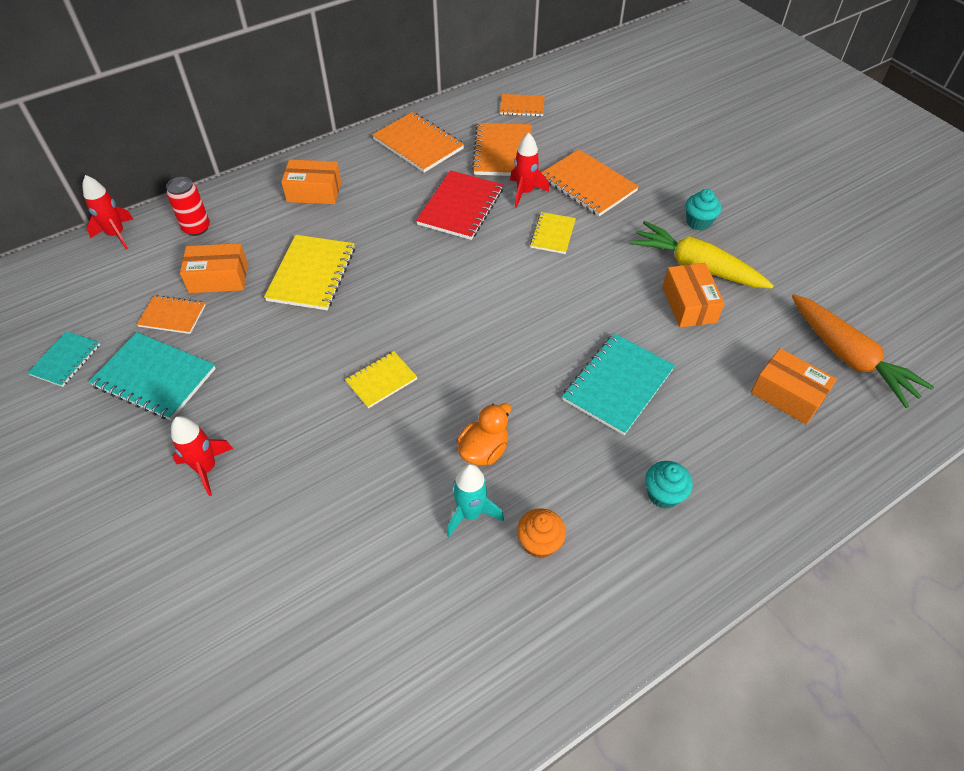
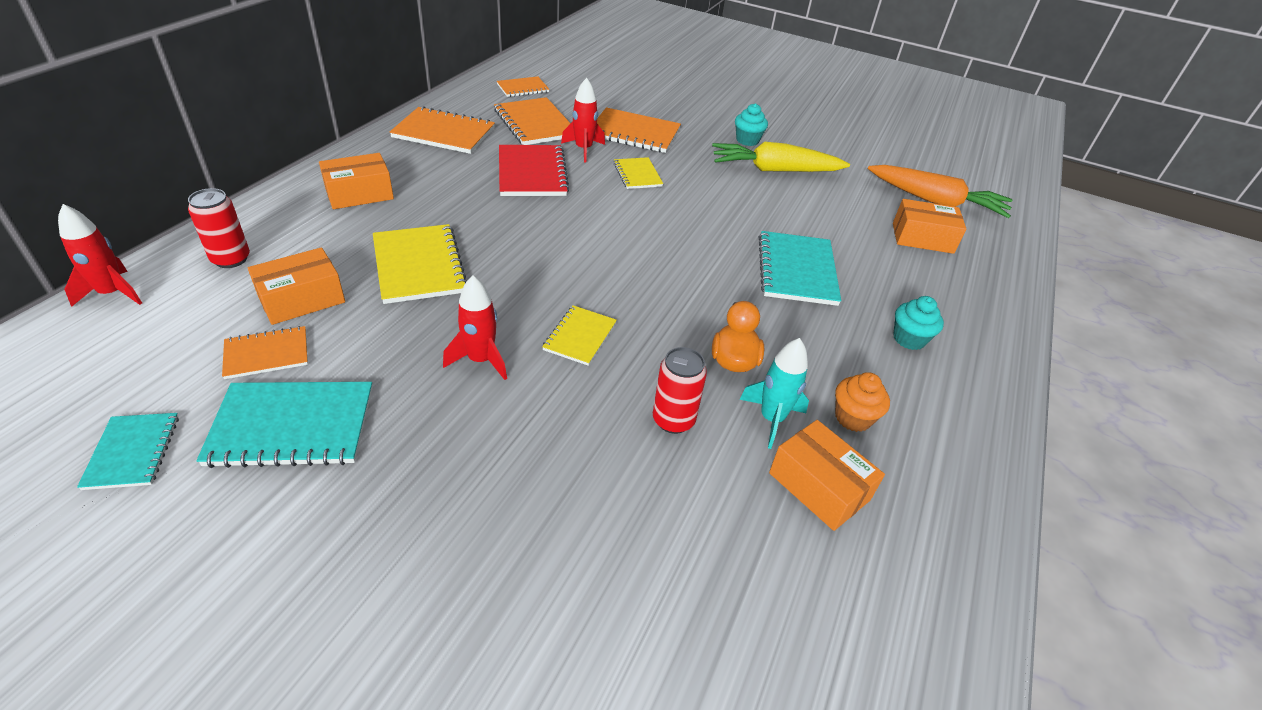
camera: 35 degrees left, 10 degrees down
red rocket [171,416,233,496] -> red rocket moved to [443,275,507,380]
orange box [663,263,725,328] -> orange box moved to [769,420,885,531]
none -> red can [653,347,707,434]

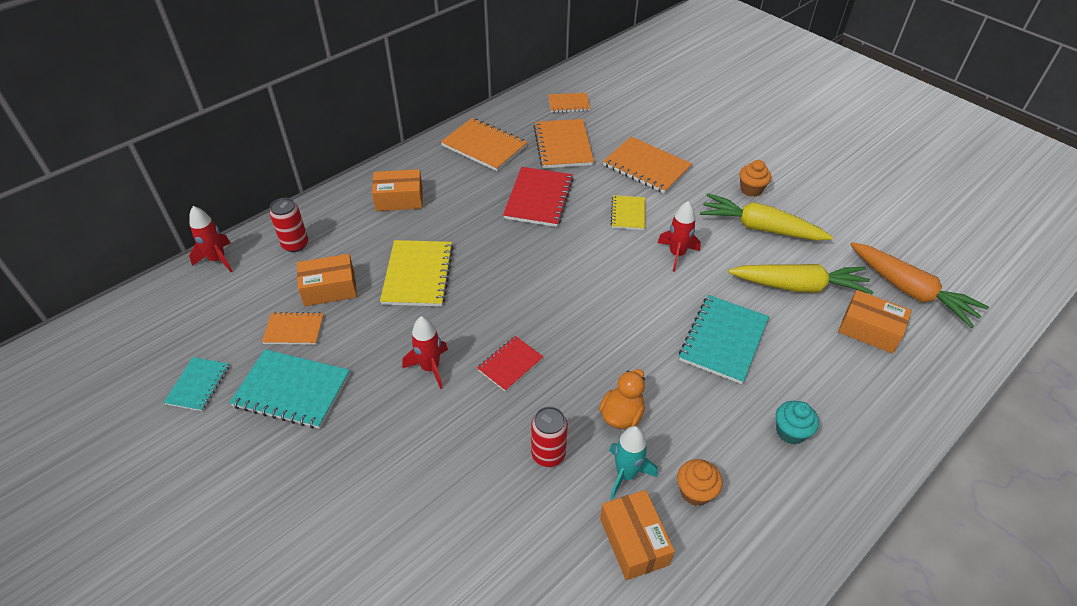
camera: 25 degrees right, 5 degrees up
yellow notebook [542,305,617,366] -> red notebook [477,336,544,392]
red rocket [561,78,605,162] -> red rocket moved to [658,201,701,272]
turquoise cupcake [735,103,768,146] -> orange cupcake [739,160,771,197]
none -> yellow carrot [728,264,873,294]

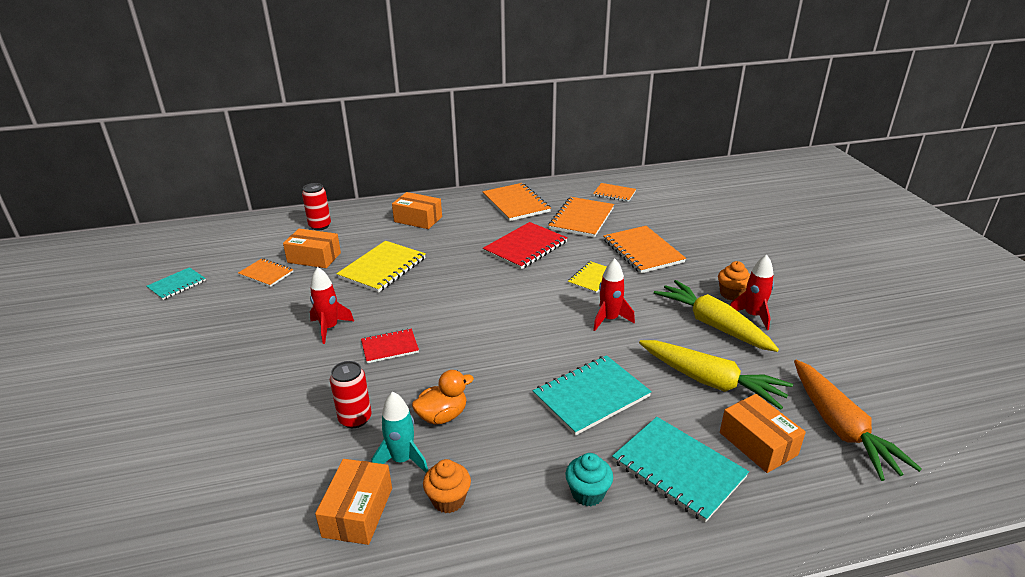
camera: 30 degrees right, 15 degrees down
red rocket [189,206,232,272] -> red rocket moved to [730,255,774,330]
turquoise notebook [229,349,350,429] -> turquoise notebook moved to [612,417,749,523]

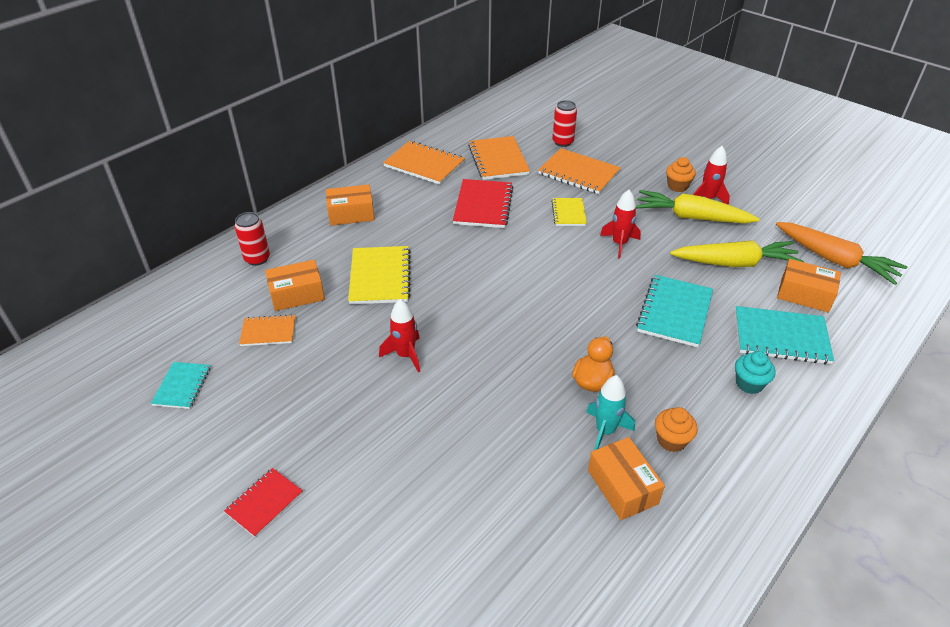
camera: 35 degrees left, 10 degrees up
red can [330,361,372,428] -> red can moved to [553,100,577,147]
red notebook [361,328,419,363] -> red notebook moved to [224,468,303,537]
orange notebook [593,183,636,202] -> none

